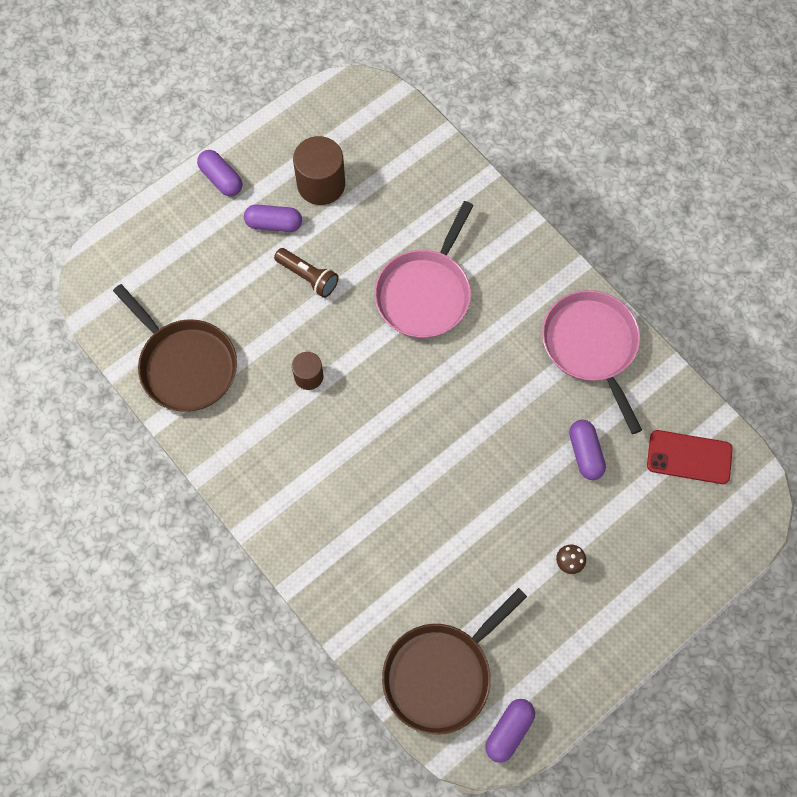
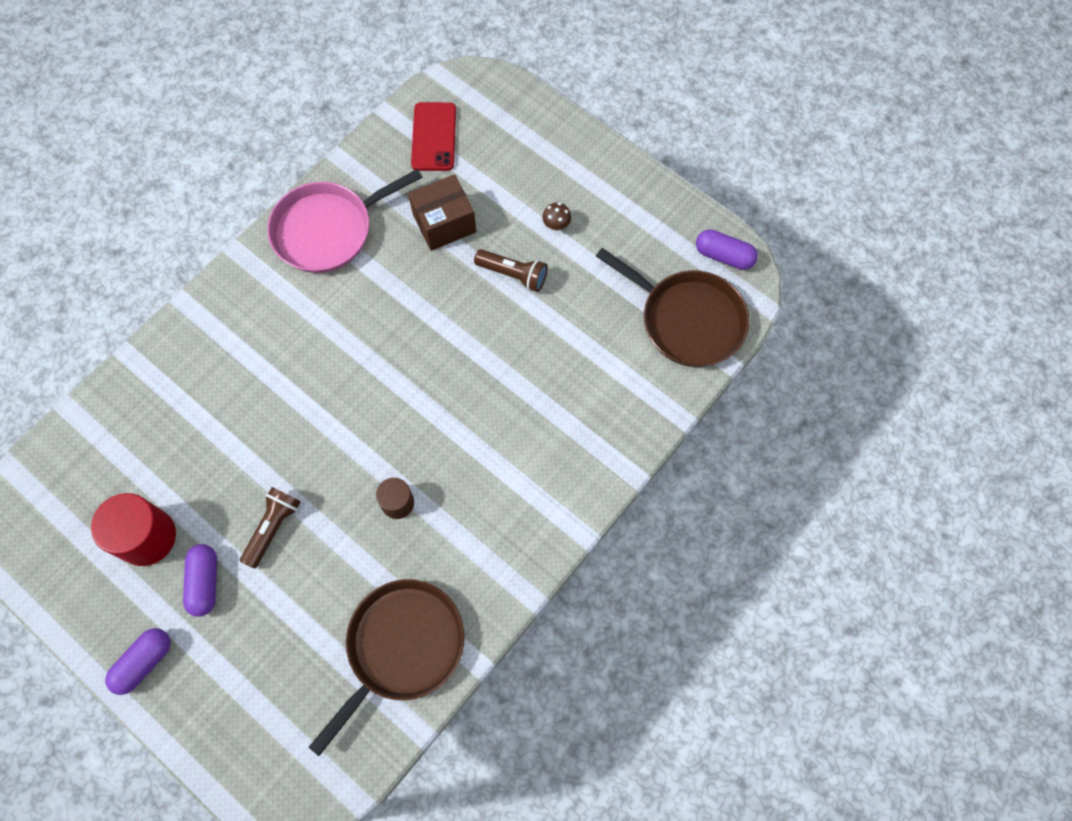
camera: 100 degrees left, 0 degrees up
brown cylinder [293,136,345,205] -> red cylinder [91,493,176,566]
pink pan [374,201,474,338] -> none
purple capsule [569,420,606,480] -> brown box [408,174,476,251]
none -> brown flashlight [474,249,548,292]

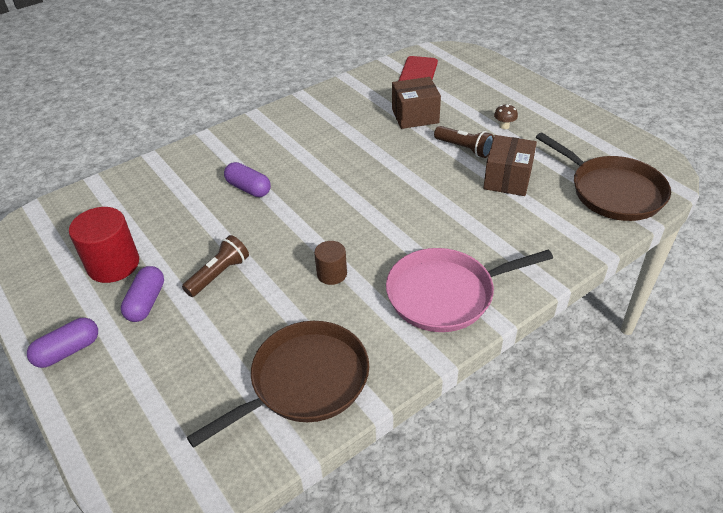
camera: 15 degrees right, 25 degrees down
pink pan [267,169,423,273] -> pink pan moved to [386,248,553,332]
purple capsule [696,229,758,270] -> purple capsule moved to [224,162,271,197]
none -> brown box [483,135,537,196]

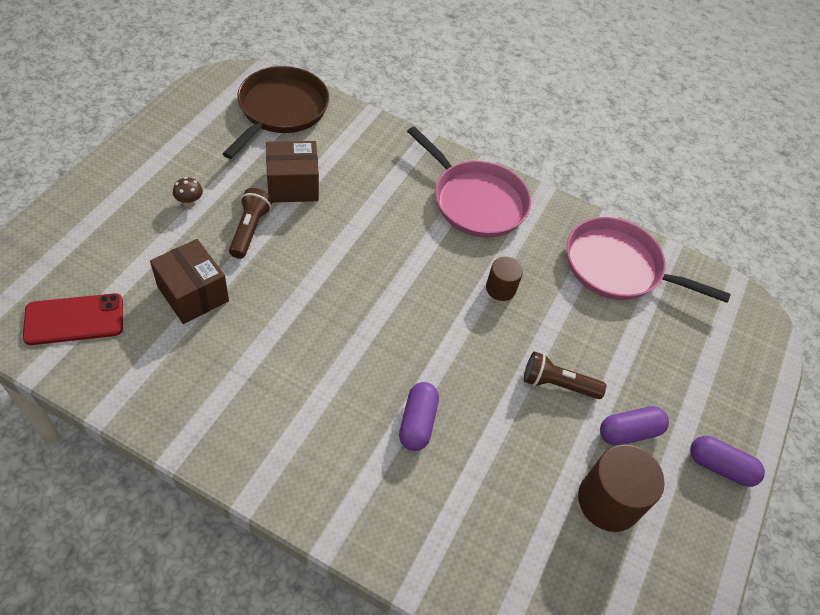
camera: 125 degrees left, 10 degrees up
red cylinder [69,207,139,283] -> brown cylinder [578,444,665,532]
brown pan [187,321,369,448] -> pink pan [566,217,731,303]

